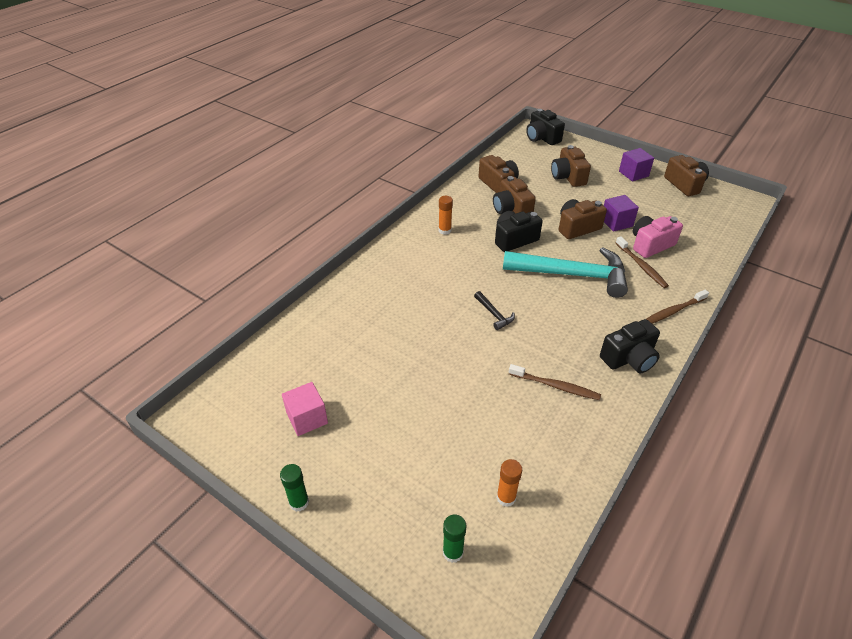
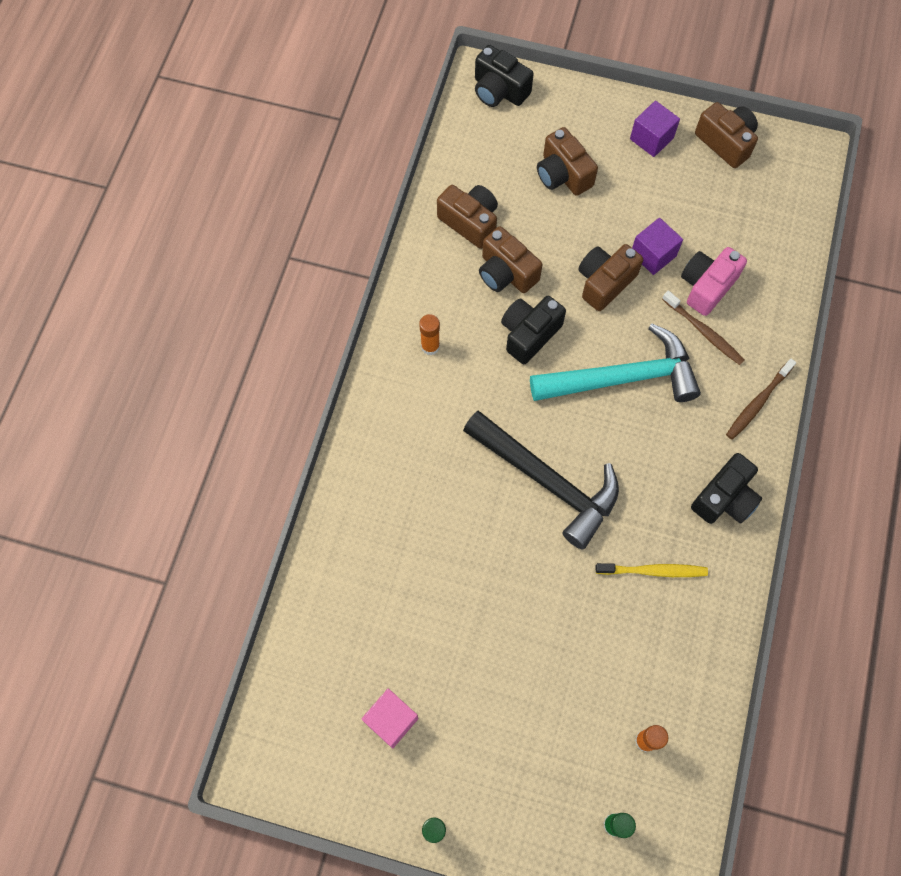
camera: 20 degrees left, 25 degrees up
black hammer [474,291,515,330] -> black hammer [463,410,619,550], size x2.50
brown toothbrush [509,364,601,400] -> yellow toothbrush [596,563,708,577]

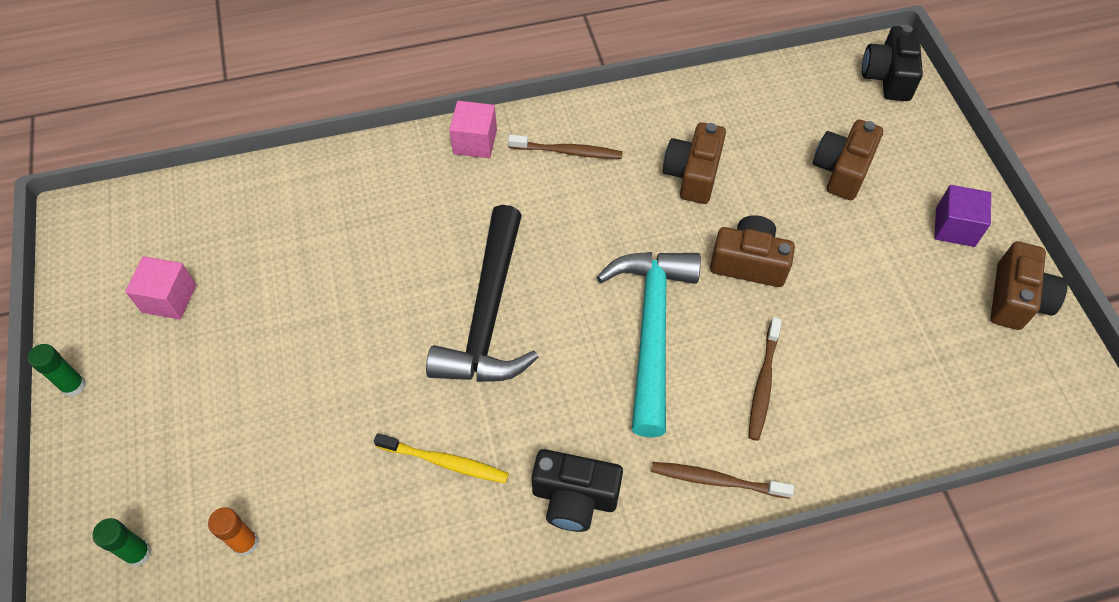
camera: 60 degrees right, 10 degrees down
orange glue stick [419,314,440,355] -> brown toothbrush [508,135,623,159]
brown camera [437,185,498,249] -> none
black camera [501,296,566,364] -> none
turquoise hammer [530,323,701,402] -> turquoise hammer turned 135 degrees counterclockwise [597,252,701,438]
yellow toothbrush [596,563,708,577] -> yellow toothbrush turned 45 degrees counterclockwise [374,433,509,483]
purple cube [632,218,683,275] -> none
pink camera [681,247,747,316] -> none
none -> pink cube [449,101,497,158]

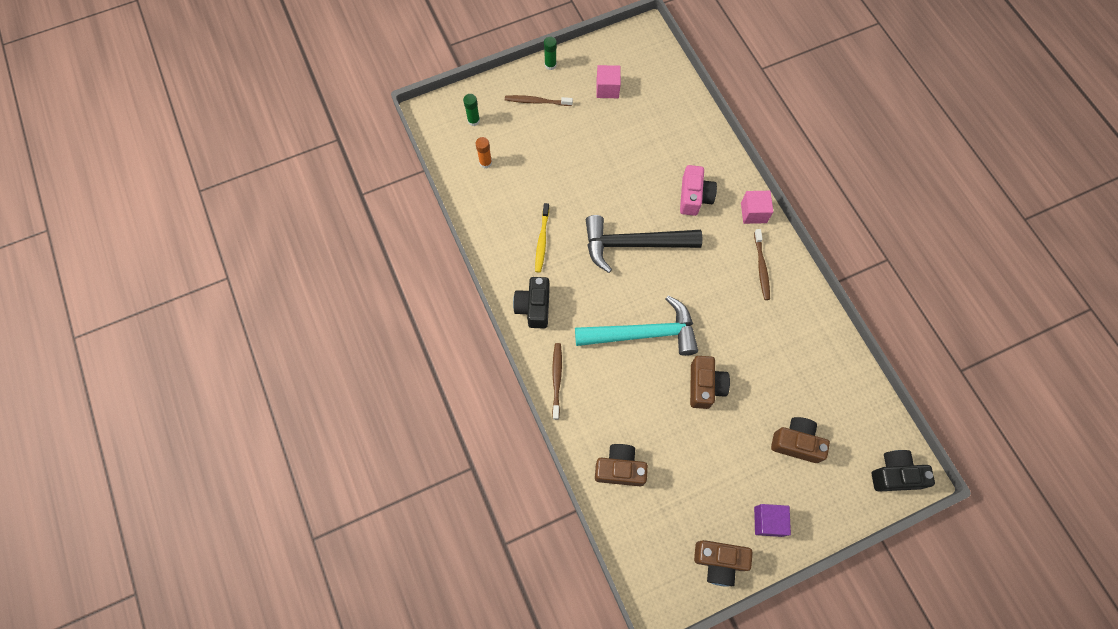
camera: 80 degrees right, 10 degrees up
brown camera [663,122,726,204] -> brown camera moved to [595,444,648,486]
brown toothbrush [749,318,782,441] -> brown toothbrush moved to [505,95,573,106]
none -> pink camera [680,165,717,216]

